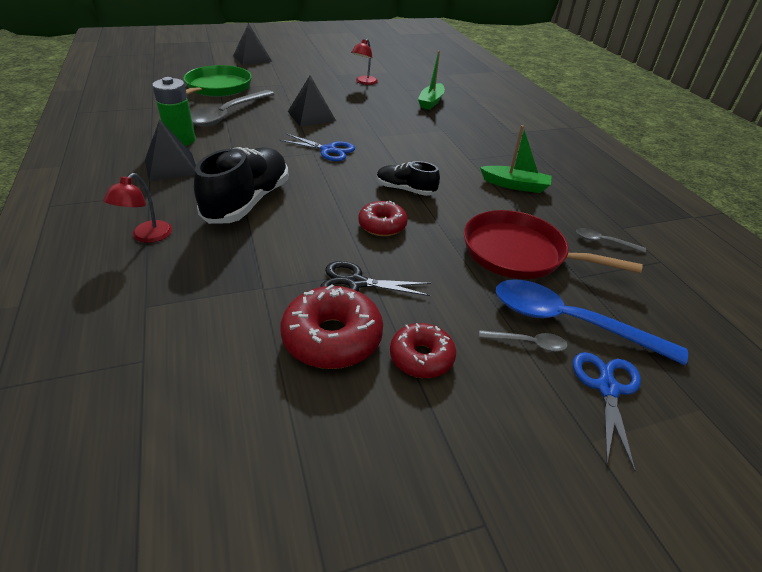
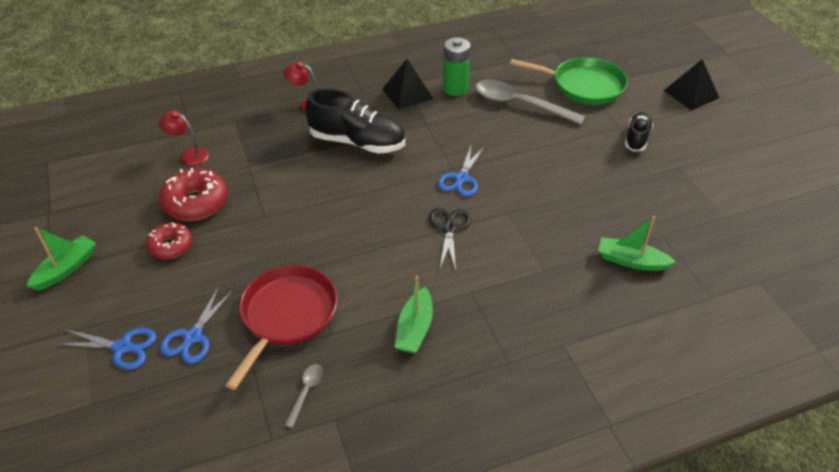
camera: 90 degrees right, 5 degrees up
black pyramid [288,75,336,127] -> none
black scissors [320,261,431,296] -> black scissors moved to [429,208,471,271]
red lamp [351,39,378,85] -> red lamp moved to [159,111,209,166]
red donut [358,201,408,236] -> none
black shoe [377,161,440,196] -> black shoe moved to [625,112,653,152]
grey spoon [479,330,567,352] -> none
blue spoon [496,279,688,365] -> blue scissors [160,287,233,363]
none -> green boat [27,227,96,291]

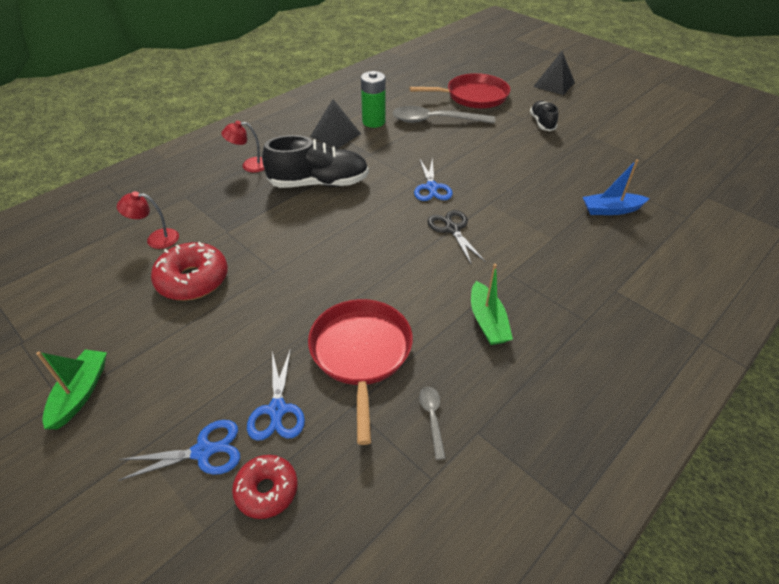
camera: 25 degrees left, 0 degrees up
red donut [146,223,192,259] -> red donut moved to [232,455,298,519]
green pan [510,57,628,105] -> red pan [409,73,510,109]
green boat [598,216,676,271] -> blue boat [583,159,650,215]

